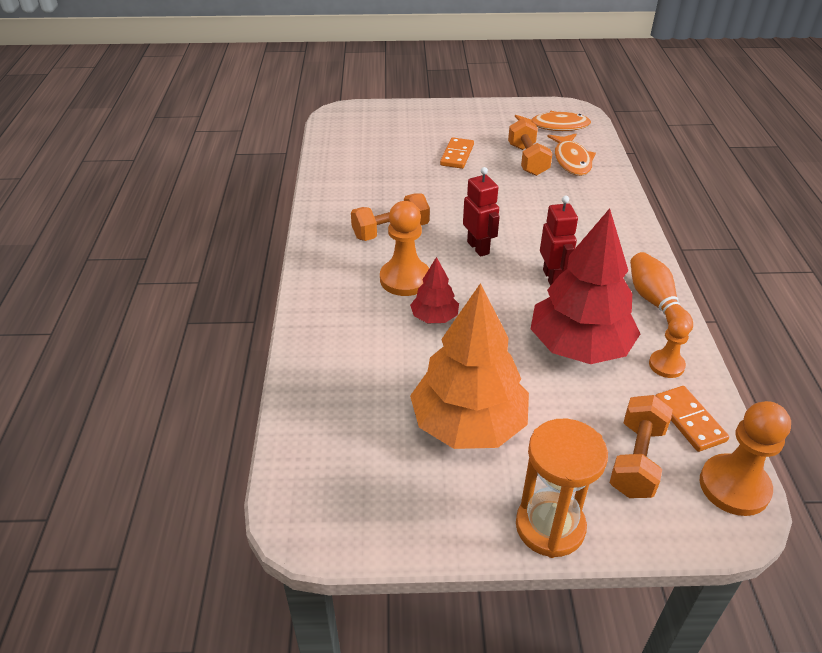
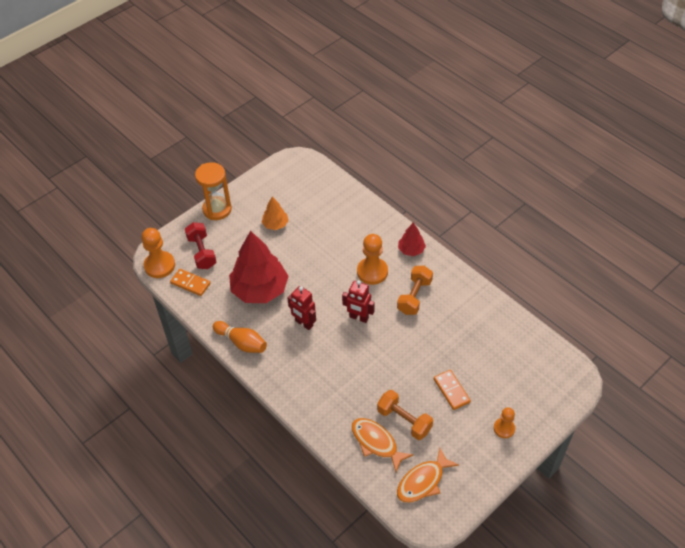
camera: 140 degrees right, 10 degrees up
red tree [410,257,459,323] -> red tree moved to [398,222,426,256]
orange tree [410,283,529,449] -> orange tree [262,197,289,230], size x0.48
orange dumbbell [610,395,673,498] -> red dumbbell [185,222,217,269]
orange pawn [649,317,691,378] -> orange pawn moved to [494,407,515,438]

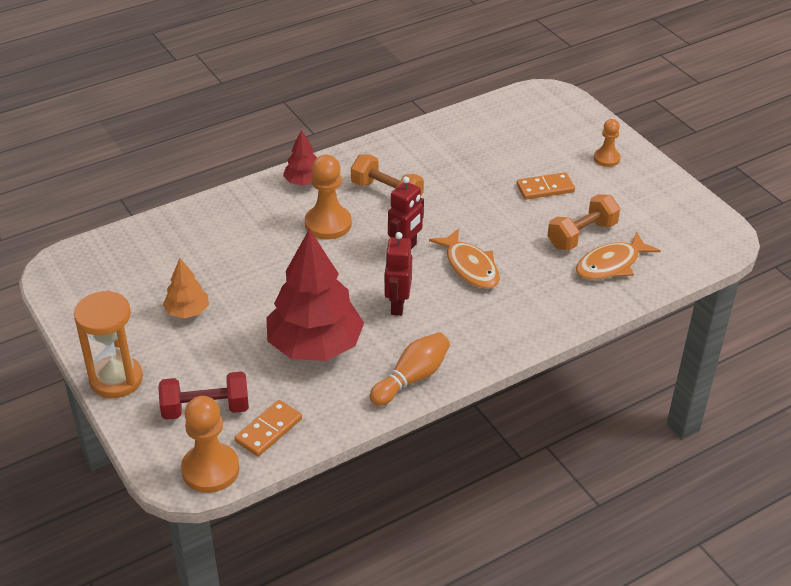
camera: 80 degrees left, 10 degrees down
red robot [288,286,316,330] -> red robot turned 135 degrees clockwise [384,232,412,316]
orange fish [397,448,459,503] -> orange fish moved to [429,228,500,289]

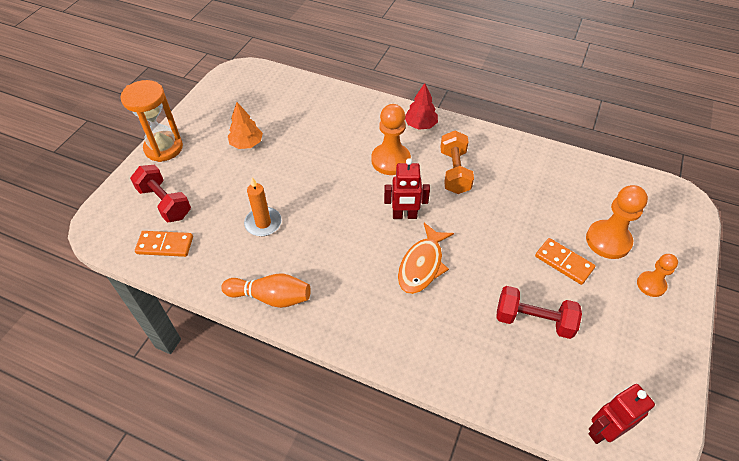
camera: 55 degrees right, 10 degrees up
orange pawn [181,396,240,493] -> orange pawn moved to [586,185,648,259]
red tree [266,229,364,361] -> orange candle [244,177,282,236]
red robot [384,232,412,316] -> red robot moved to [588,384,655,444]
orange dumbbell [547,194,620,250] -> red dumbbell [496,286,582,339]
orange fish [576,232,661,280] -> none

